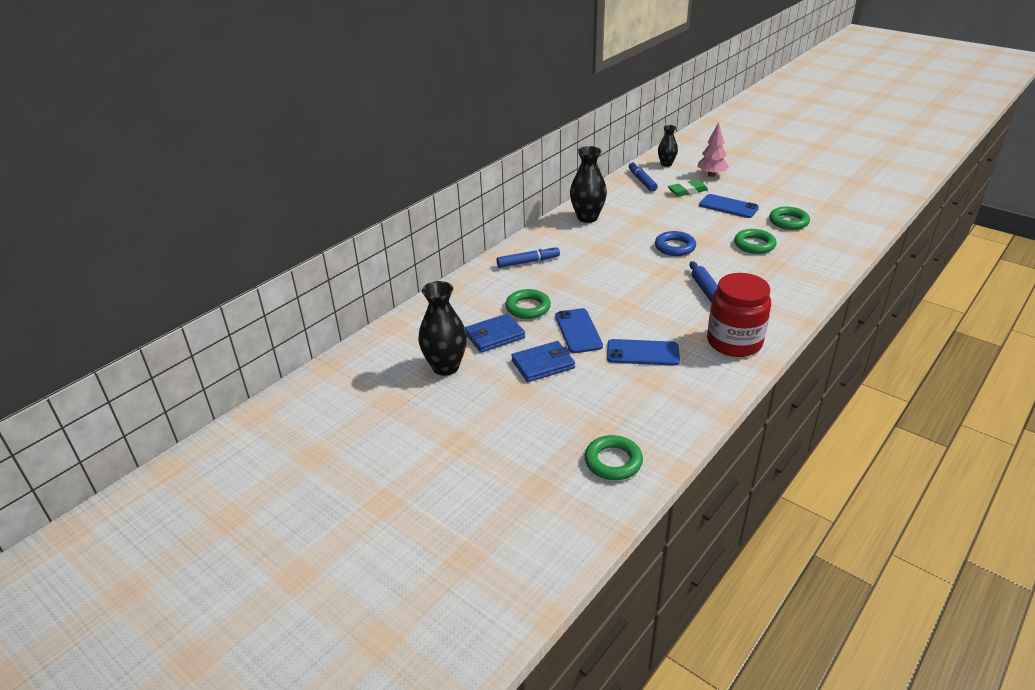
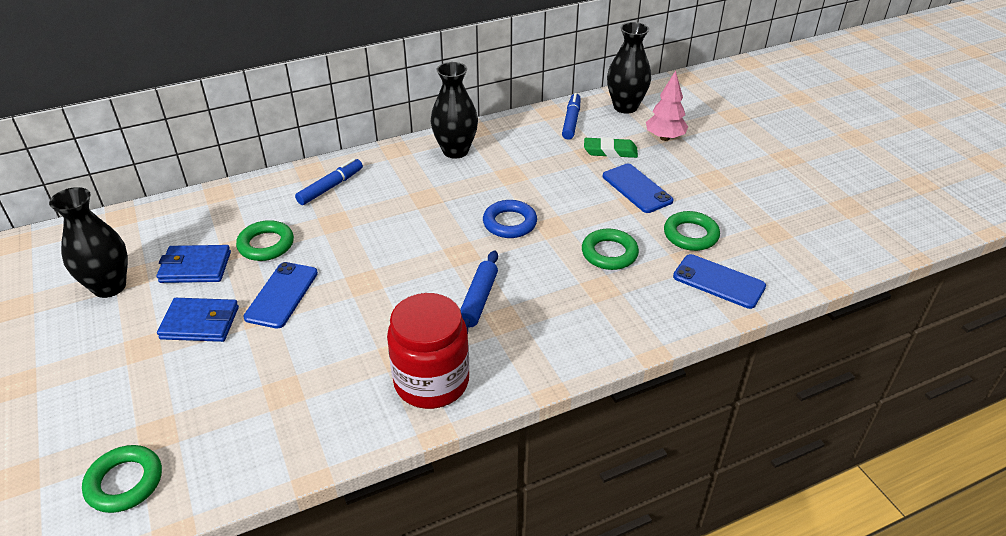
camera: 25 degrees right, 5 degrees up
blue marker [497,246,560,268] -> blue marker turned 60 degrees counterclockwise [295,158,363,205]
blue phone [607,339,680,366] -> blue phone moved to [673,254,766,309]
black vase [658,125,678,167] -> black vase [607,22,651,114], size x1.65

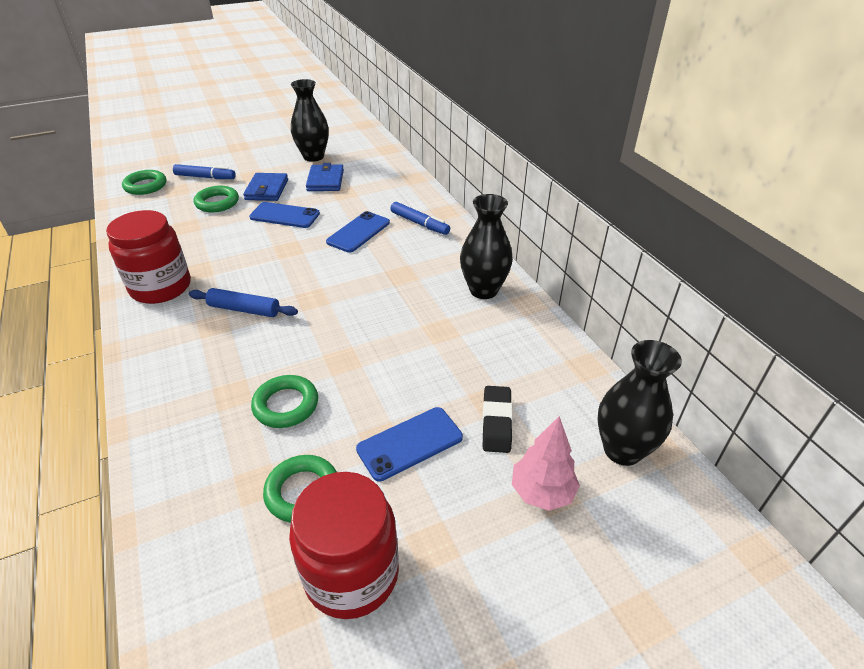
camera: 90 degrees right, 0 degrees up
green ring [236,220,294,261] -> green ring moved to [194,186,239,212]
blue ring [483,200,537,238] -> none
blue marker [562,93,581,140] -> blue marker moved to [173,164,236,179]
green eraser [584,137,638,158] -> black eraser [482,386,513,453]
blue phone [673,254,766,309] -> blue phone moved to [326,211,390,253]
none -> red jar [289,472,399,619]

